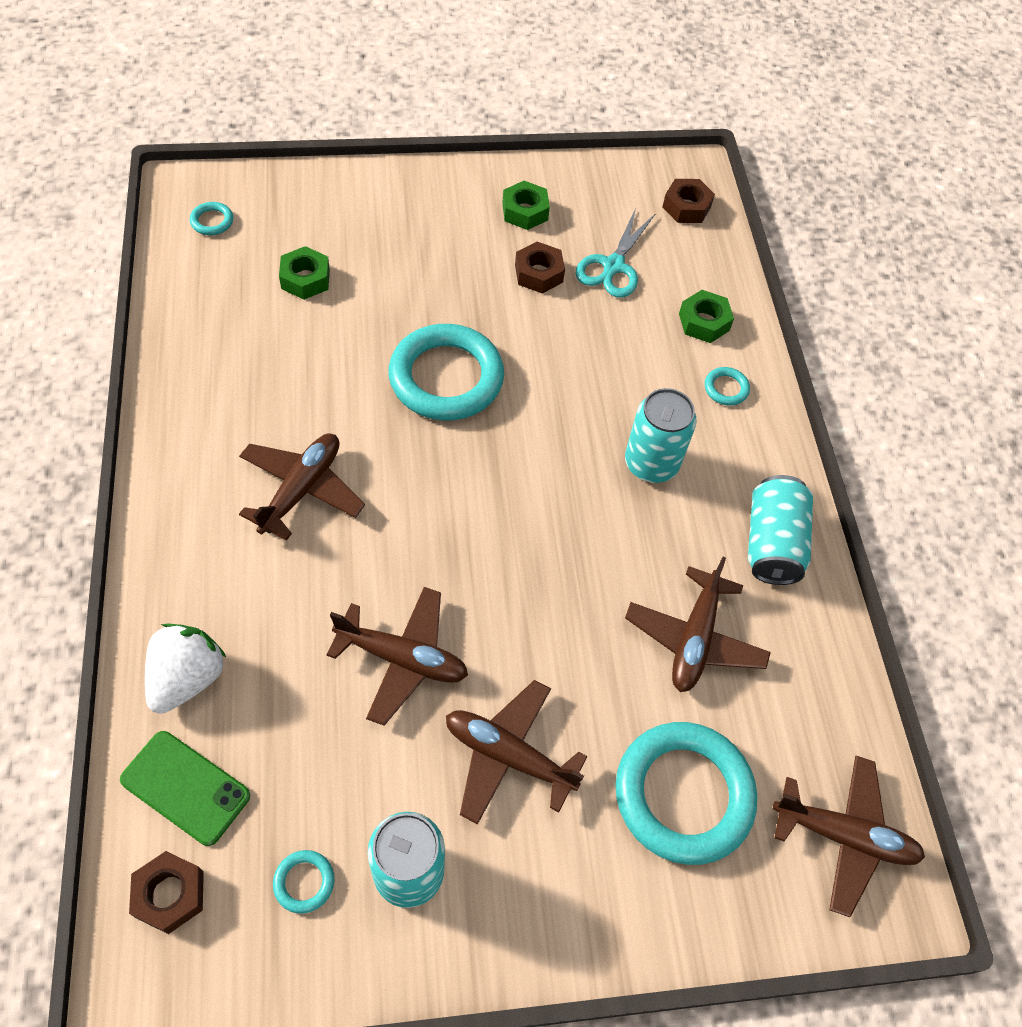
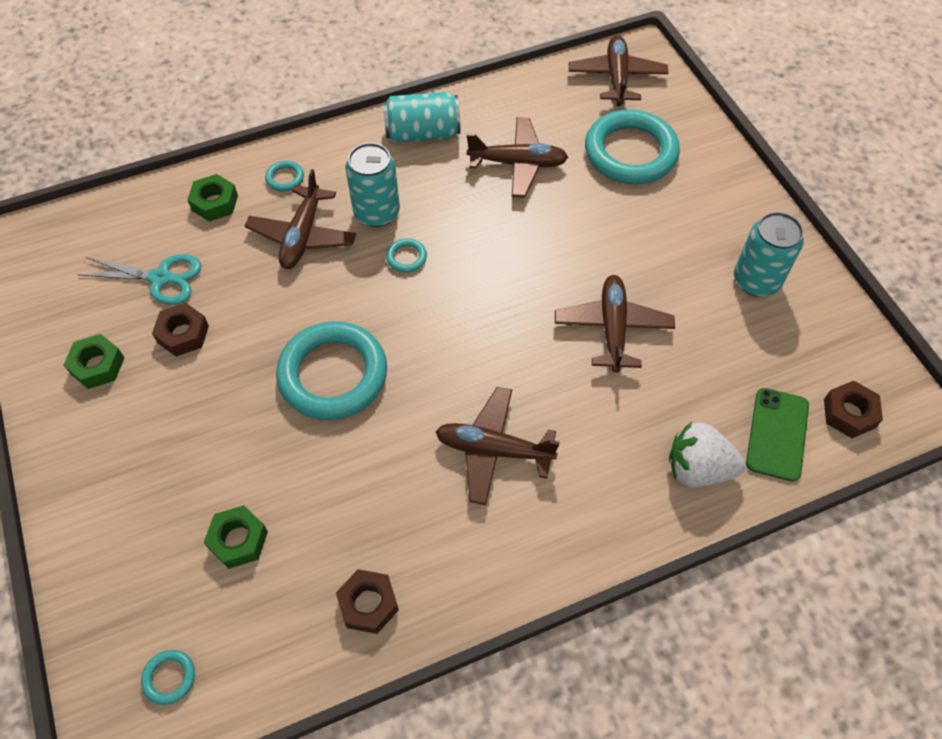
camera: 100 degrees left, 0 degrees up
turquoise ring [273,850,334,914] -> turquoise ring moved to [386,238,427,273]
brown plane [446,680,587,825] -> brown plane moved to [245,169,356,269]
brown nut [662,179,715,223] -> brown nut moved to [336,569,399,634]

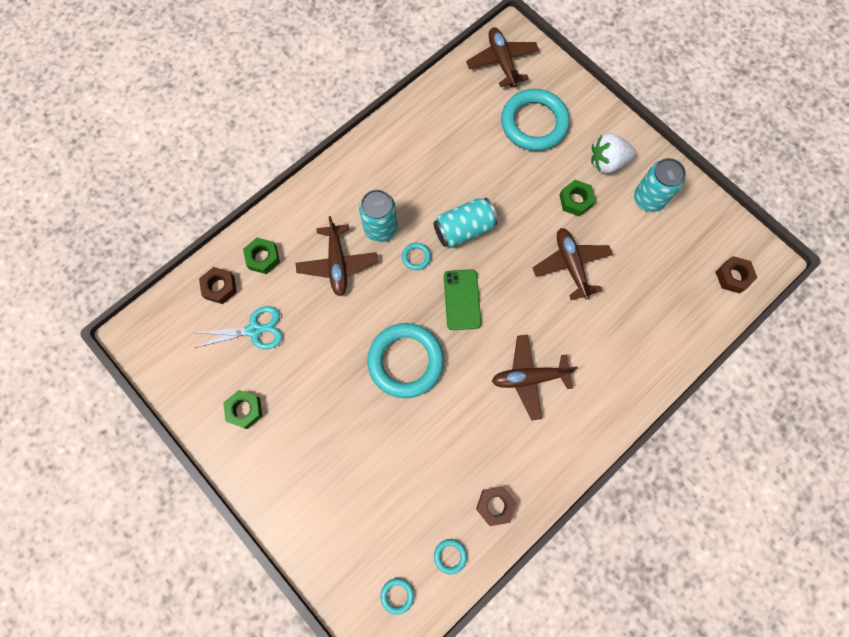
camera: 20 degrees left, 15 degrees up
brown nut [152,303,209,357] -> brown nut moved to [199,267,237,304]
green nut [204,505,268,569] -> green nut moved to [559,180,595,216]
turquoise ring [265,161,304,192] -> turquoise ring moved to [434,539,467,574]
turquoise can [383,92,461,143] -> turquoise can moved to [433,198,498,248]
brown plane [467,117,568,198] -> none
white strawberry [669,422,746,487] -> white strawberry moved to [591,133,636,173]
green phone [746,388,809,482] -> green phone moved to [444,269,481,330]

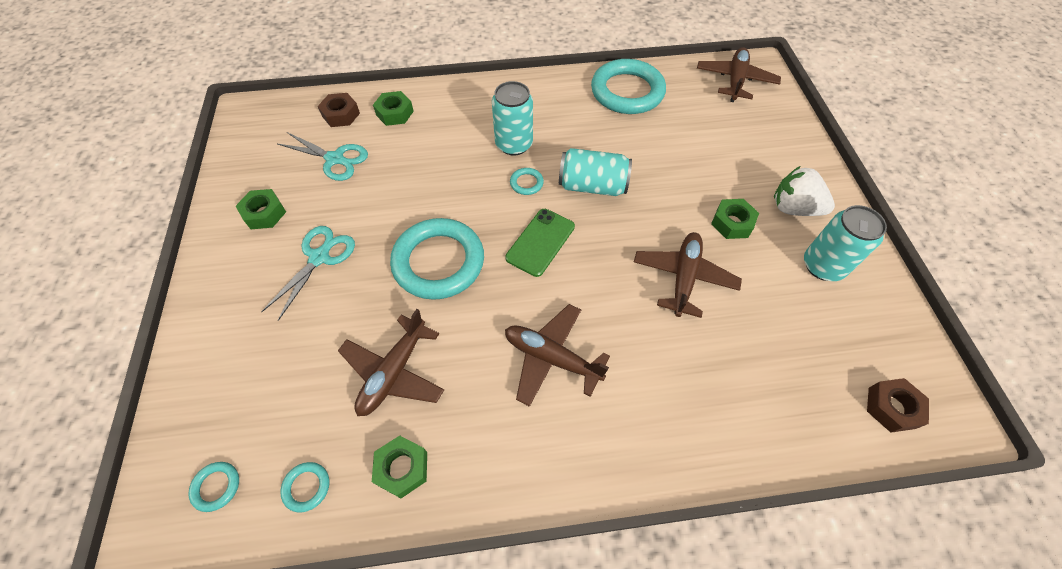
camera: 35 degrees right, 15 degrees down
brown plane [296,216,378,297] -> brown plane moved to [338,309,444,416]
brown nut [476,487,517,526] -> green nut [372,436,427,498]
turquoise ring [501,89,570,151] -> turquoise ring moved to [591,59,666,114]
none -> turquoise scissors [261,226,355,321]

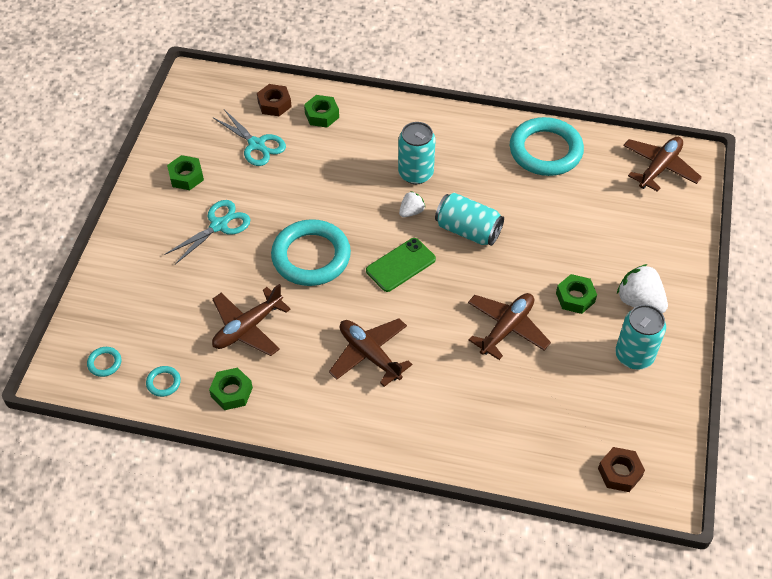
camera: 20 degrees right, 5 degrees down
turquoise ring [510,168,544,195] -> white strawberry [399,191,425,217]

